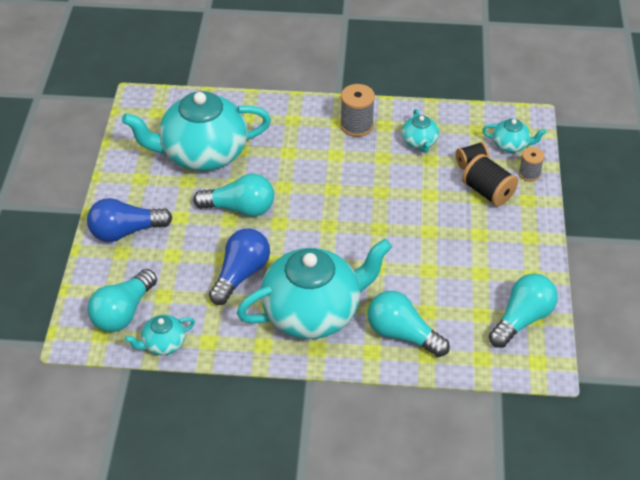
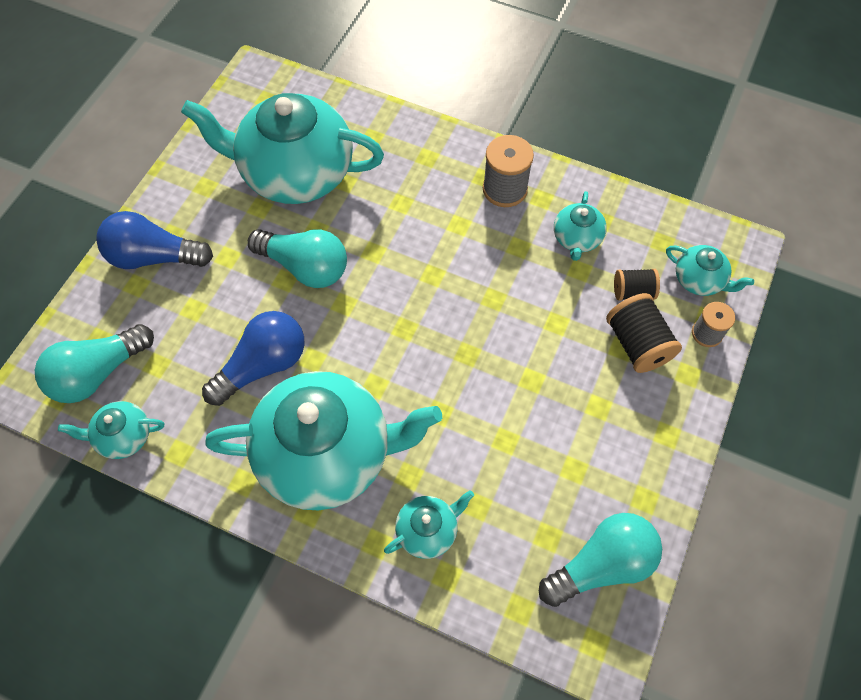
camera: 20 degrees right, 15 degrees up
turquoise light bulb [367,291,450,357] -> turquoise teapot [384,490,474,559]

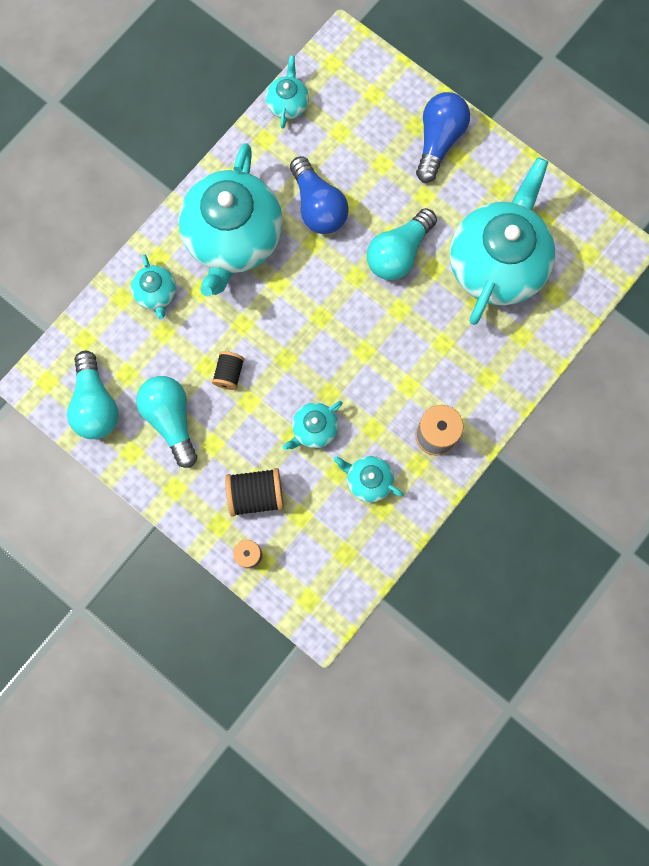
camera: 105 degrees right, 15 degrees up
turquoise light bulb [35,324,154,403] -> turquoise light bulb moved to [136,376,197,468]
black spool [614,269,660,300] -> black spool moved to [212,351,245,390]
turquoise teapot [666,245,754,296] -> turquoise teapot moved to [283,401,343,450]

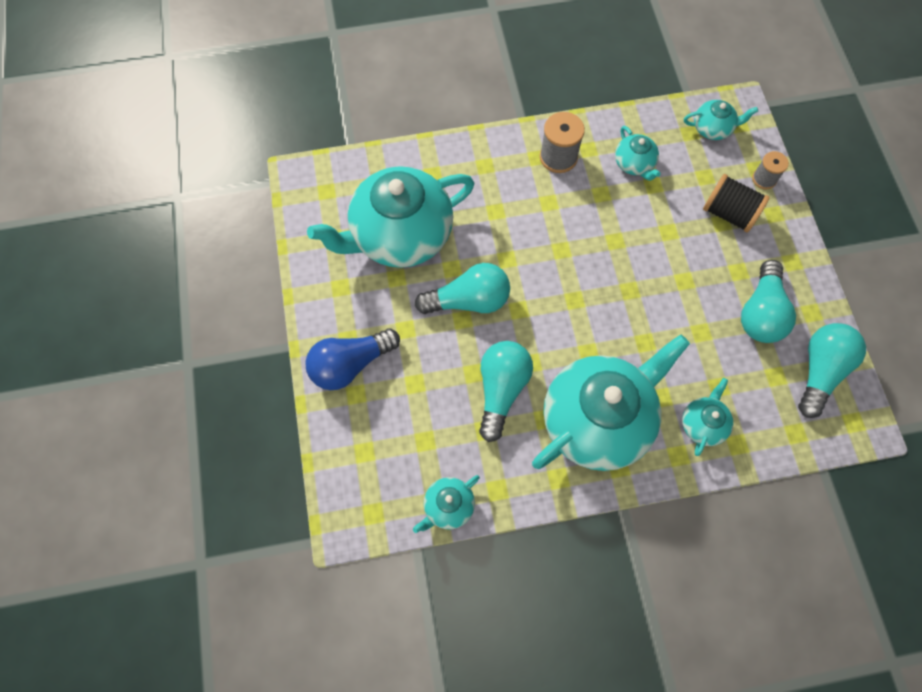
camera: 140 degrees left, 10 degrees down
black spool [212,351,245,390] -> none
turquoise teapot [283,401,343,450] -> turquoise teapot moved to [684,100,758,140]
blue light bulb [290,156,349,234] -> turquoise light bulb [479,341,533,442]

